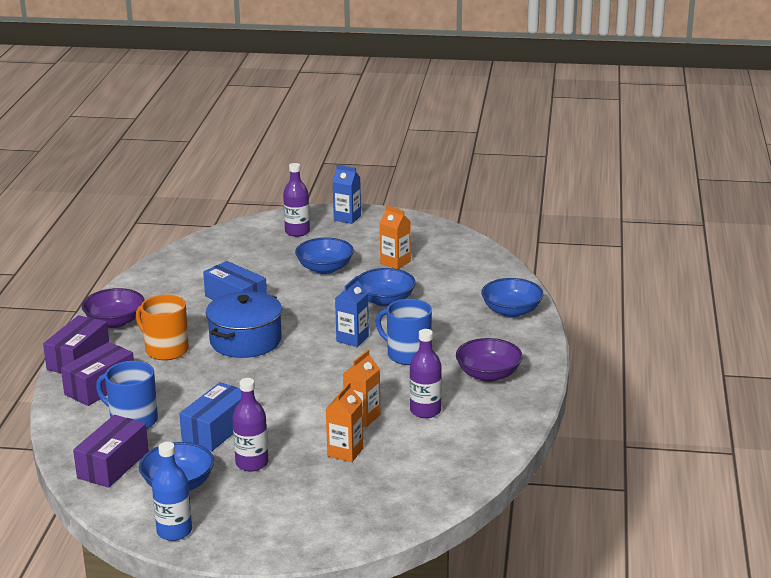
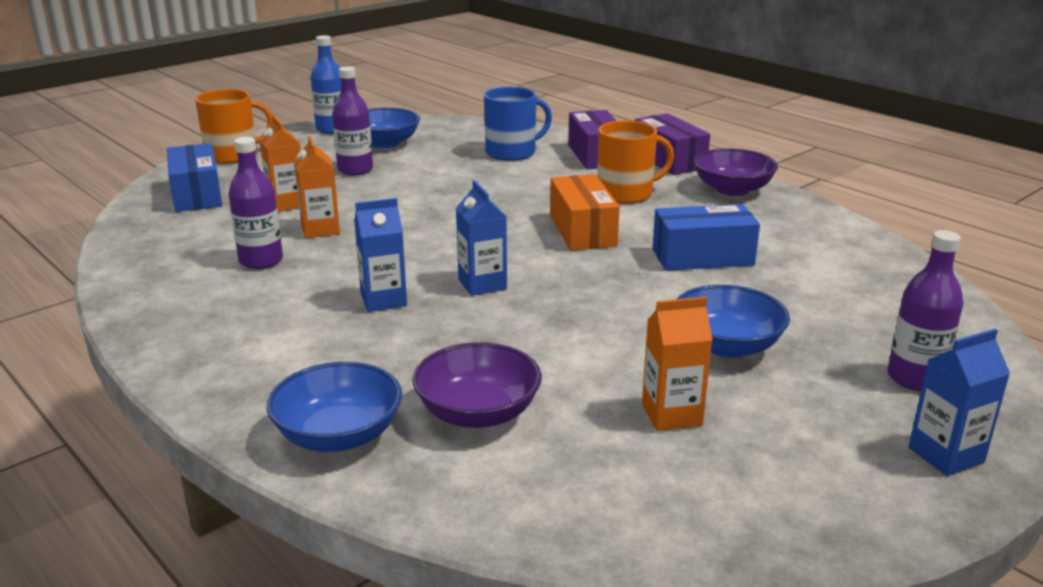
camera: 130 degrees right, 0 degrees up
purple box [73,415,149,488] -> none
blue box [179,382,241,451] -> blue box moved to [167,143,222,212]
blue pot [206,291,282,358] -> orange box [550,174,620,250]
blue bowl [358,268,416,307] -> none
blue mug [376,299,432,365] -> blue carton [354,198,407,312]
purple bowl [456,338,523,382] -> purple bowl moved to [412,342,542,428]
none -> orange mug [195,89,273,164]

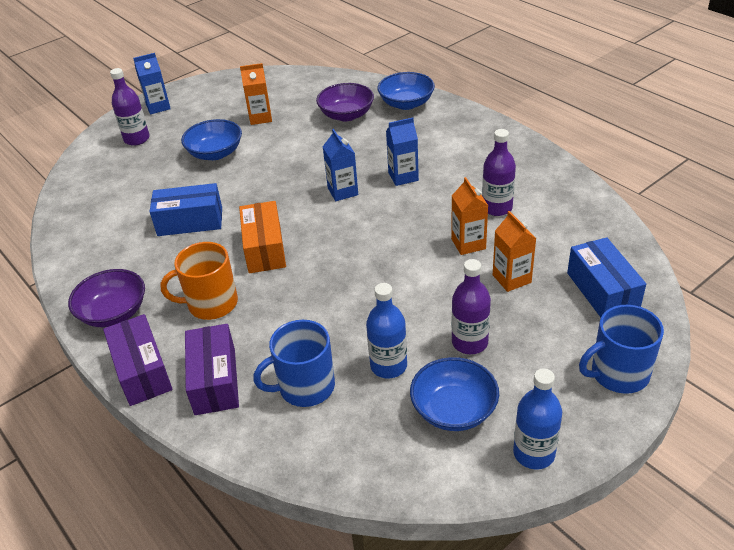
camera: 175 degrees left, 15 degrees up
orange mug [195,89,273,164] -> blue mug [579,305,664,394]
none -> blue bottle [366,283,407,378]

